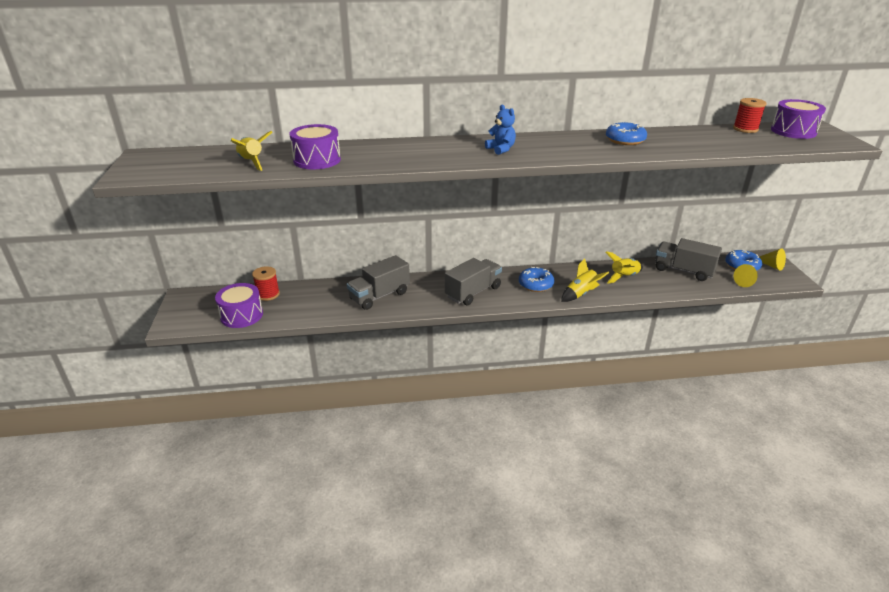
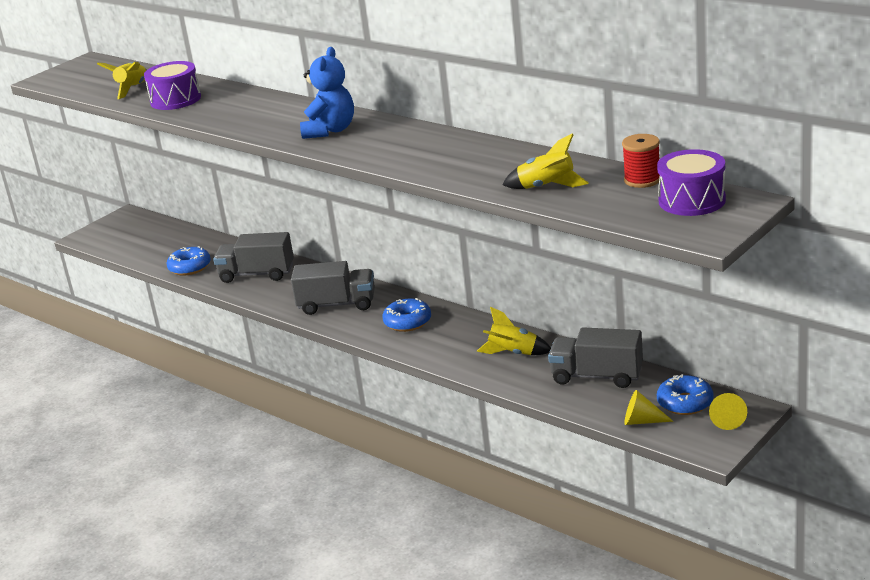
camera: 50 degrees right, 5 degrees down
purple drum [215,283,263,328] -> none
red spool [252,266,280,301] -> none
blue teddy bear [485,104,516,155] -> blue teddy bear [300,47,354,139], size x1.57
yellow rocket [561,258,609,302] -> yellow rocket moved to [502,133,589,189]
blue donut [606,121,647,145] -> blue donut moved to [167,246,211,276]
grey truck [655,238,722,281] -> grey truck turned 60 degrees counterclockwise [548,327,643,388]

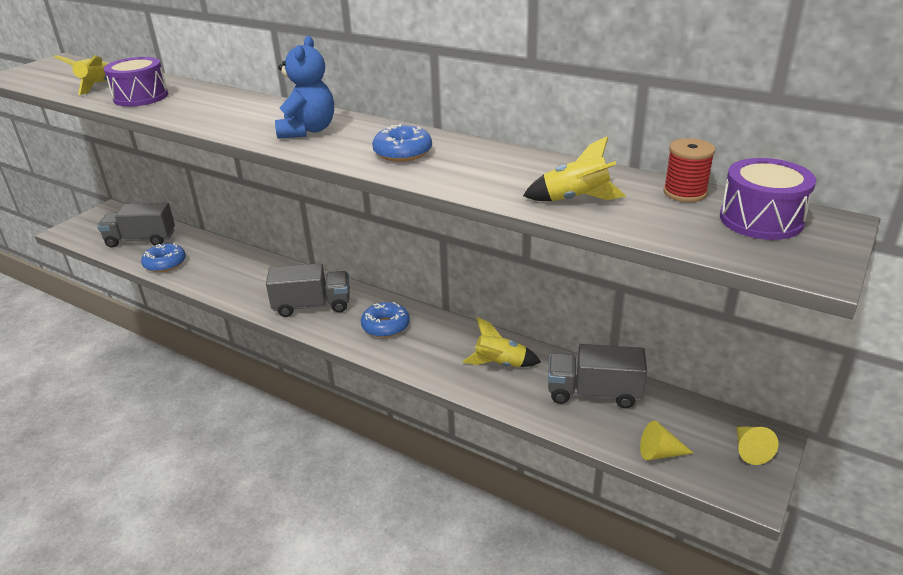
camera: 10 degrees left, 5 degrees up
grey truck [213,232,294,283] -> grey truck moved to [97,202,175,248]
blue donut [657,374,714,415] -> blue donut moved to [372,124,432,162]

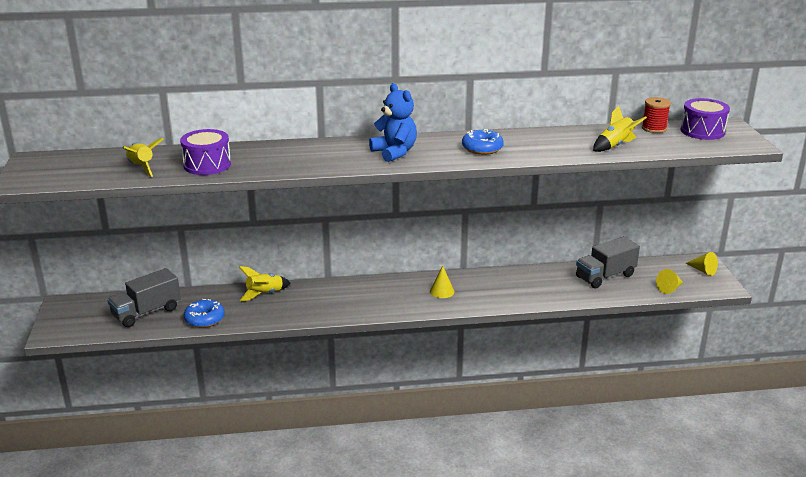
camera: 40 degrees left, 5 degrees down
grey truck [266,263,350,317] -> none
blue donut [361,302,410,338] -> yellow cone [430,266,455,298]
yellow rocket [463,317,541,367] -> yellow rocket moved to [239,266,291,301]

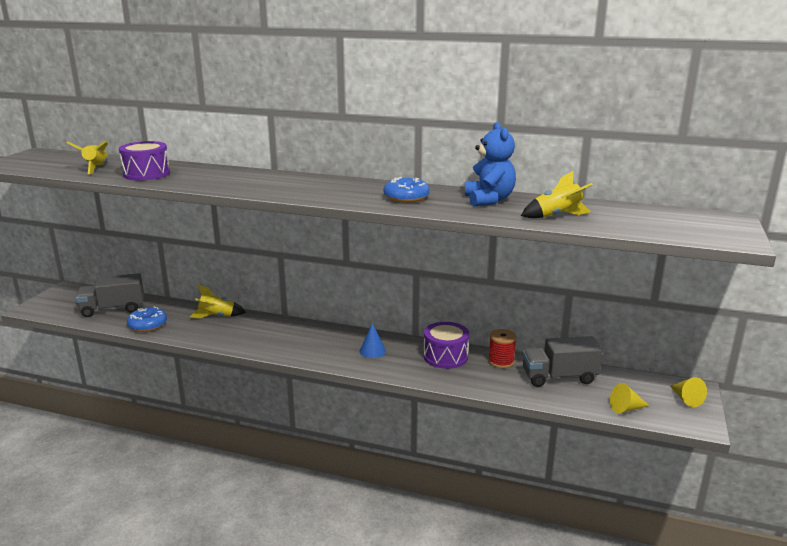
camera: 25 degrees right, 5 degrees down
blue teddy bear [369,83,417,162] -> blue teddy bear moved to [465,122,516,206]
yellow cone [430,266,455,298] -> blue cone [360,323,386,358]
red spool [642,97,671,133] -> red spool moved to [488,329,517,368]
purple drum [681,98,730,140] -> purple drum moved to [423,322,469,369]

